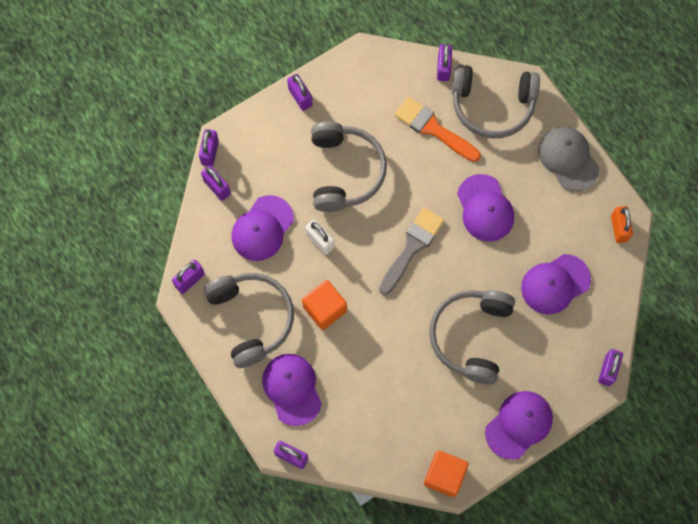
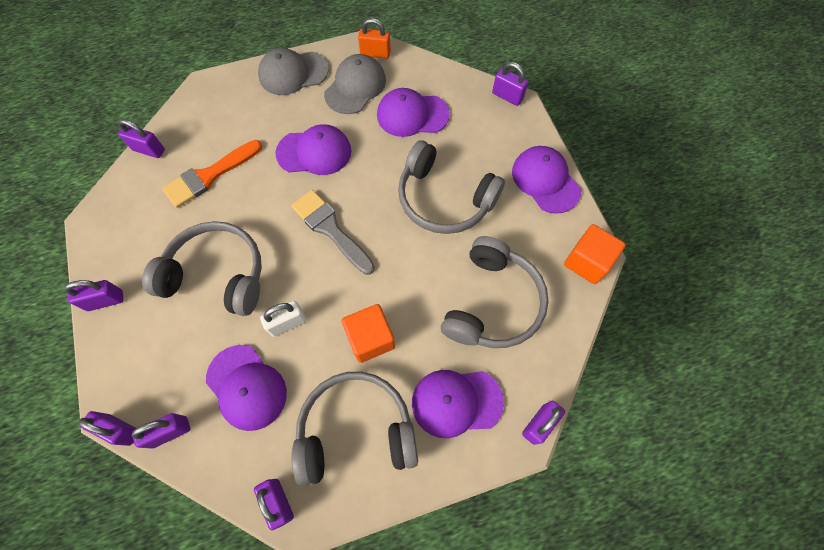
camera: 75 degrees left, 5 degrees down
grey headphones [452,64,540,138] -> grey headphones moved to [441,236,548,348]
purple cap [521,254,591,314] -> purple cap turned 105 degrees clockwise [377,88,450,137]
none -> grey cap [324,54,386,114]

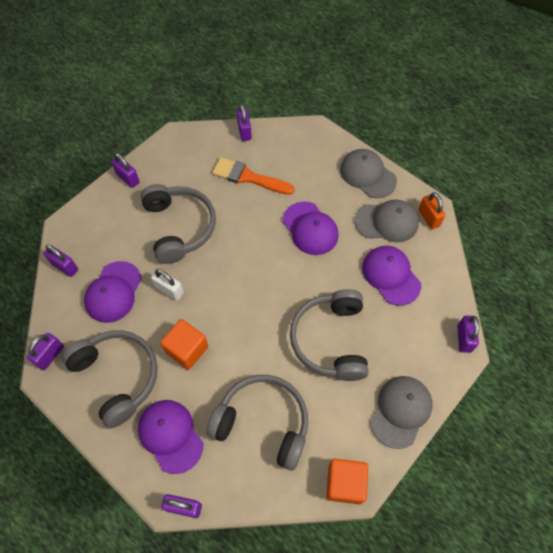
camera: 60 degrees right, 5 degrees down
purple padlock [78,411,136,446] -> none
grey brush [291,190,375,275] -> none
grey headphones [441,236,548,348] -> grey headphones turned 150 degrees counterclockwise [207,375,308,471]
purple cap [512,146,581,214] -> grey cap [370,376,432,449]

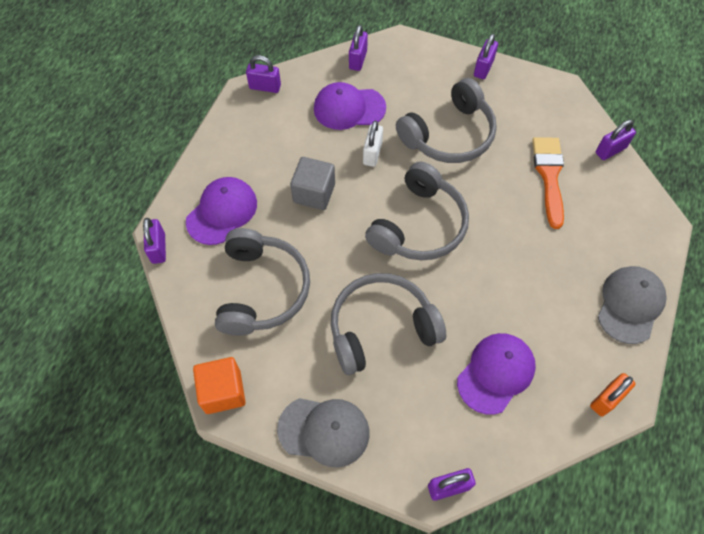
camera: 70 degrees right, 0 degrees up
grey headphones [61,330,158,429] -> grey headphones moved to [365,162,469,261]
orange cube [160,319,208,370] -> grey cube [290,157,335,210]
purple cap [283,202,338,255] -> none
grey cap [355,200,419,242] -> none

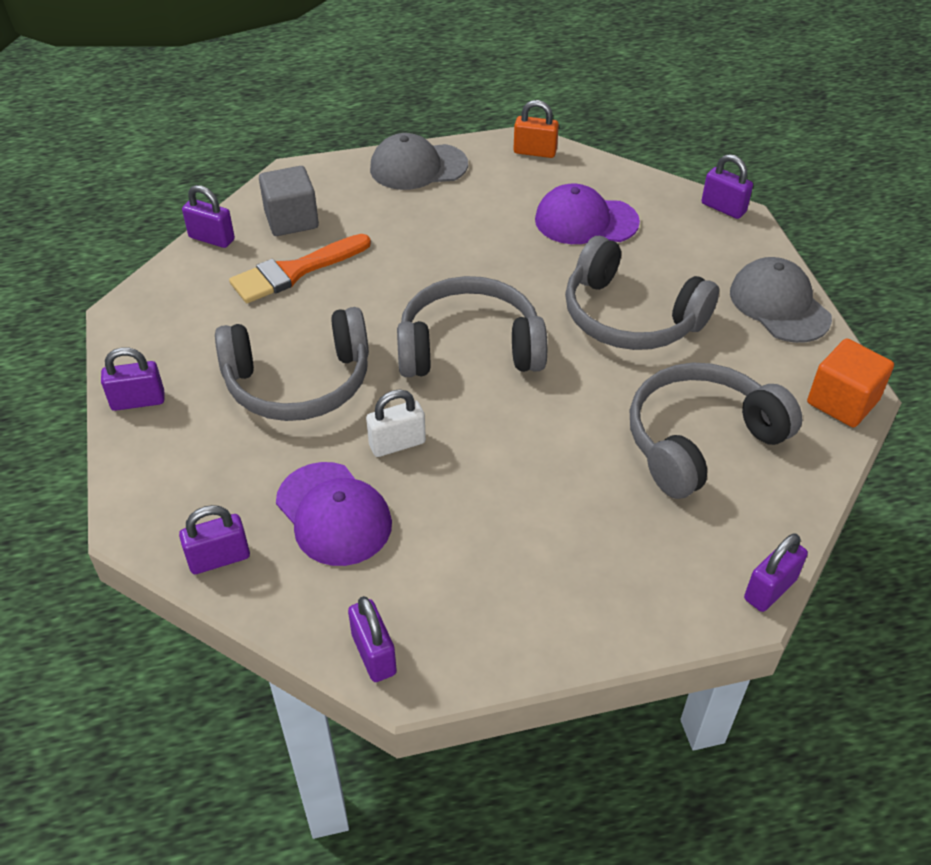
camera: 125 degrees left, 15 degrees down
purple cap [186,177,257,245] -> none
grey cube [290,157,335,210] -> grey cube moved to [259,166,319,236]
grey headphones [396,78,497,163] -> grey headphones turned 150 degrees clockwise [215,307,369,421]

